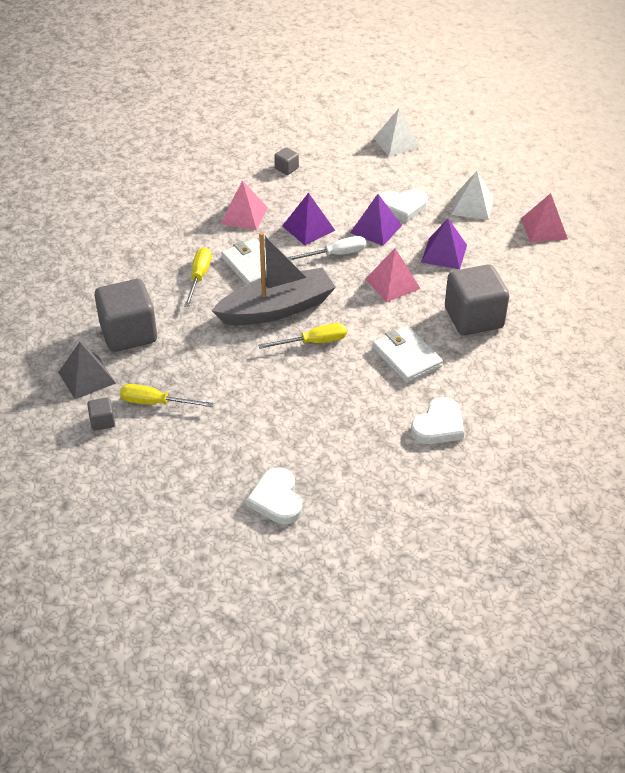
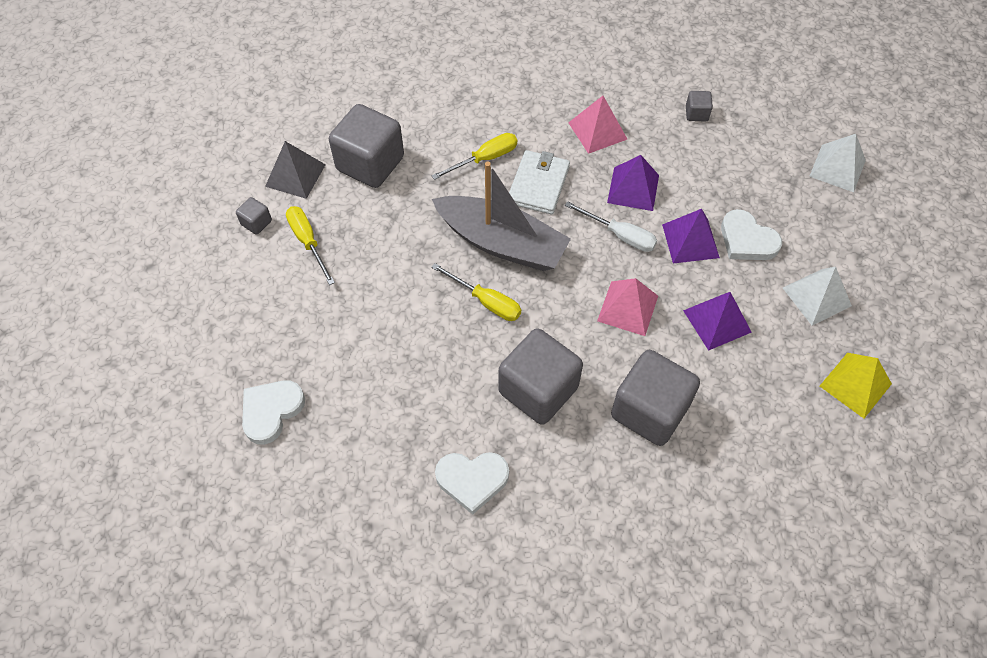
camera: 50 degrees right, 15 degrees up
white wallet [372,326,443,383] -> grey cube [498,328,583,425]
pink pyramid [521,193,568,242] -> yellow pyramid [820,353,892,418]

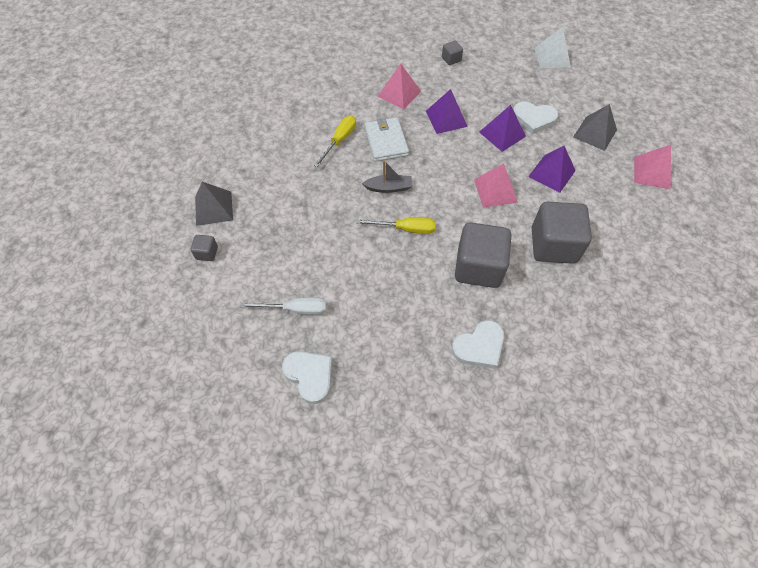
camera: 30 degrees left, 0 degrees up
white heart [242,380,305,445] -> white heart turned 135 degrees clockwise [282,351,332,404]
yellow screwdriver [286,206,335,285] -> none
grey cube [329,104,404,188] -> none
grey boat [432,161,571,271] -> grey boat [362,160,412,193], size x0.46
white screwdriver [565,201,657,252] -> white screwdriver moved to [240,297,327,315]
white pyramid [783,266,852,325] -> grey pyramid [573,104,617,151]
yellow pyramid [820,353,892,418] -> pink pyramid [634,145,671,189]

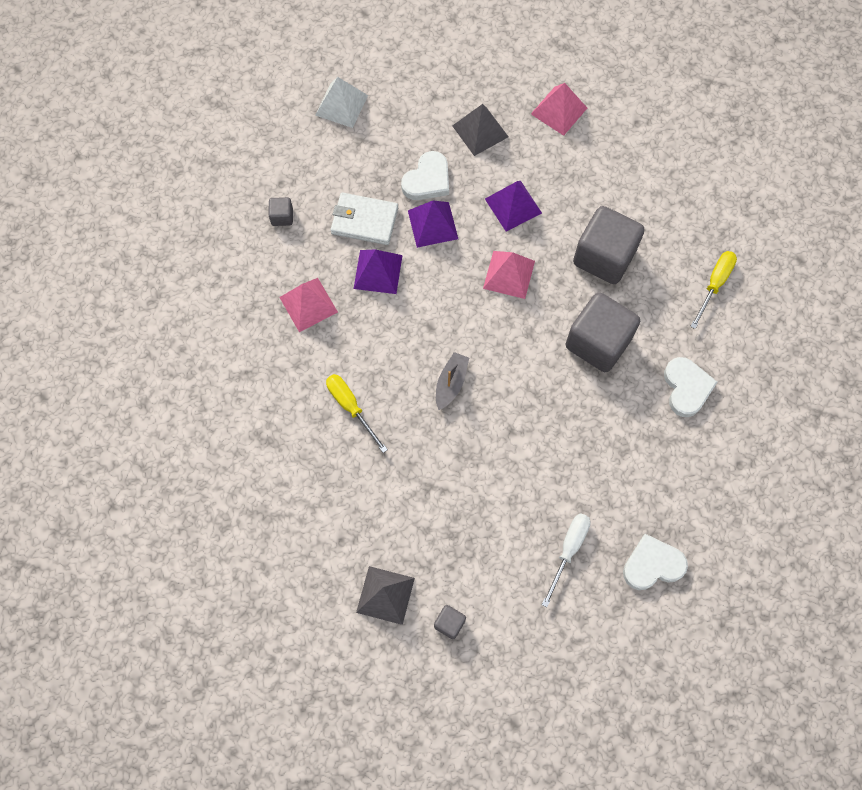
camera: 65 degrees left, 10 degrees up
yellow screwdriver [356,217,436,234] -> yellow screwdriver moved to [690,251,737,329]
white wallet [365,117,409,162] -> white wallet moved to [331,192,398,245]

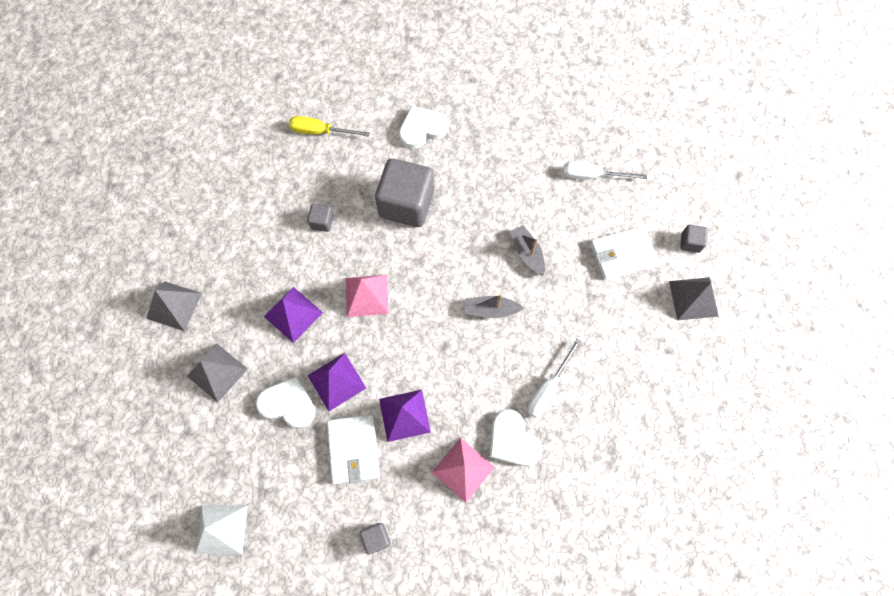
camera: 110 degrees left, 0 degrees up
yellow screwdriver [326,374,388,453] -> white screwdriver [527,339,581,418]
pink pyramid [531,83,587,136] -> grey pyramid [146,281,202,331]
grey cube [573,206,645,284] -> grey cube [307,204,334,232], size x0.43
white heart [623,534,688,590] -> white heart moved to [490,409,542,466]
none -> grey boat [510,225,545,276]
none -> white wallet [590,226,659,280]

